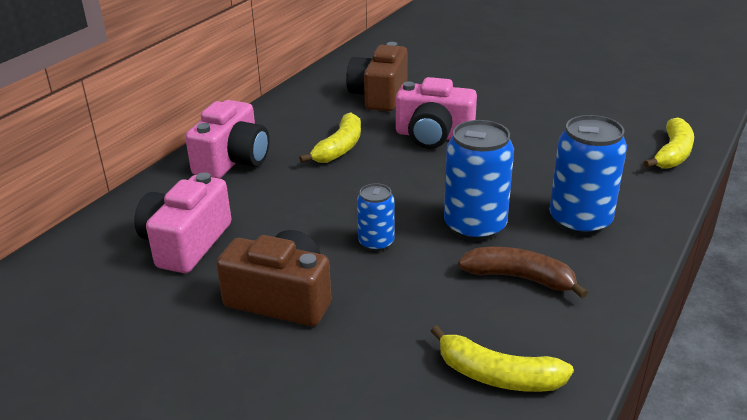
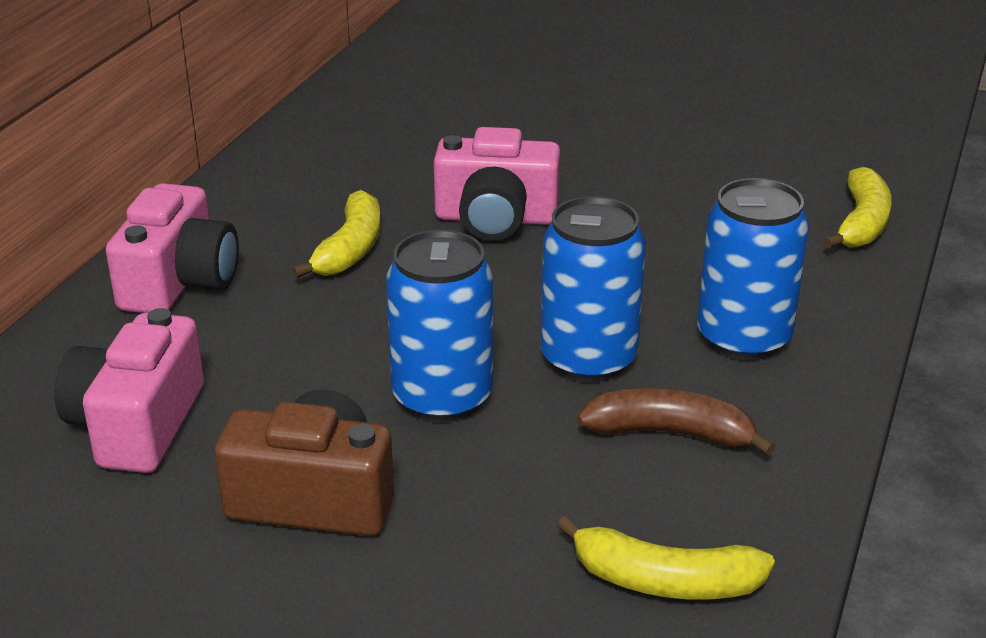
camera: 10 degrees left, 0 degrees up
brown camera [346,42,408,111] -> none
blue can [357,183,395,252] -> blue can [386,230,493,423], size x1.78

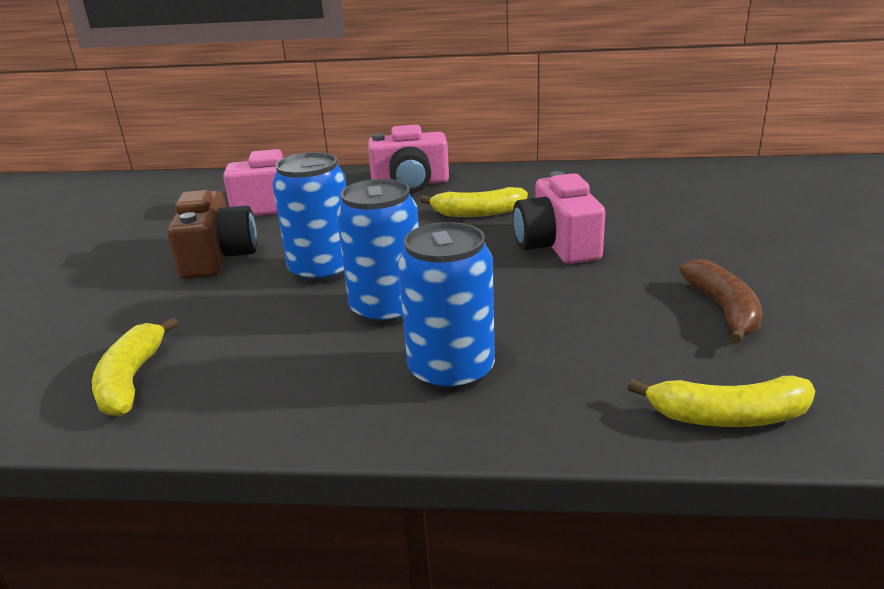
camera: 75 degrees right, 5 degrees down
brown banana [577,388,776,455] -> brown banana moved to [679,259,762,344]

